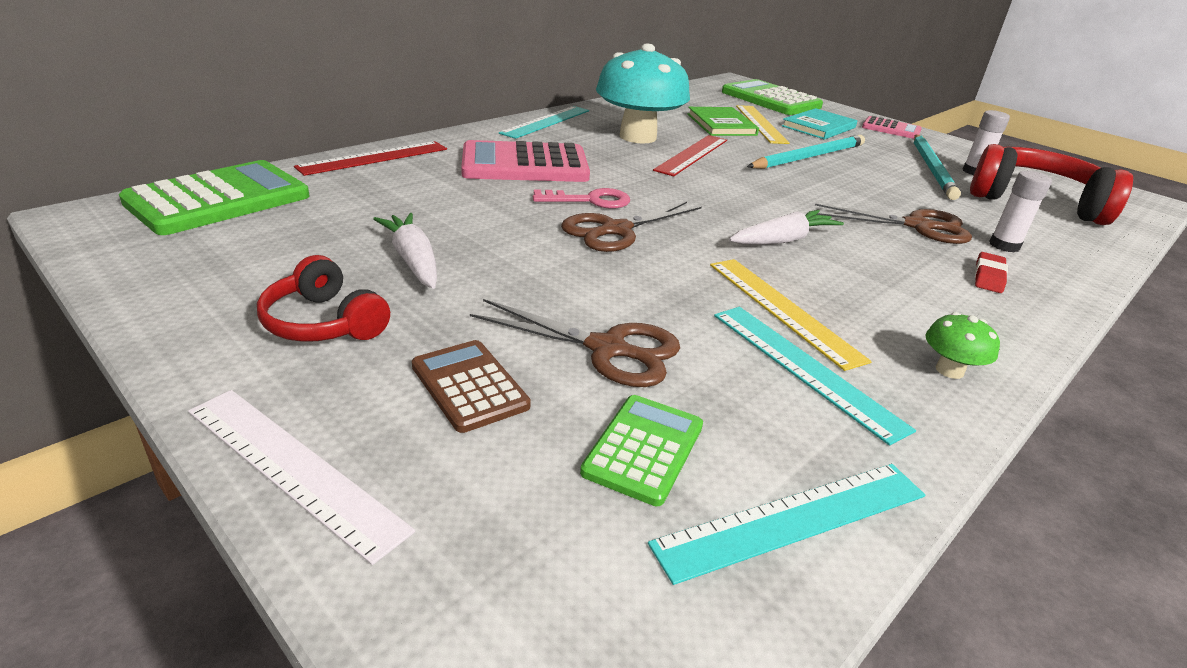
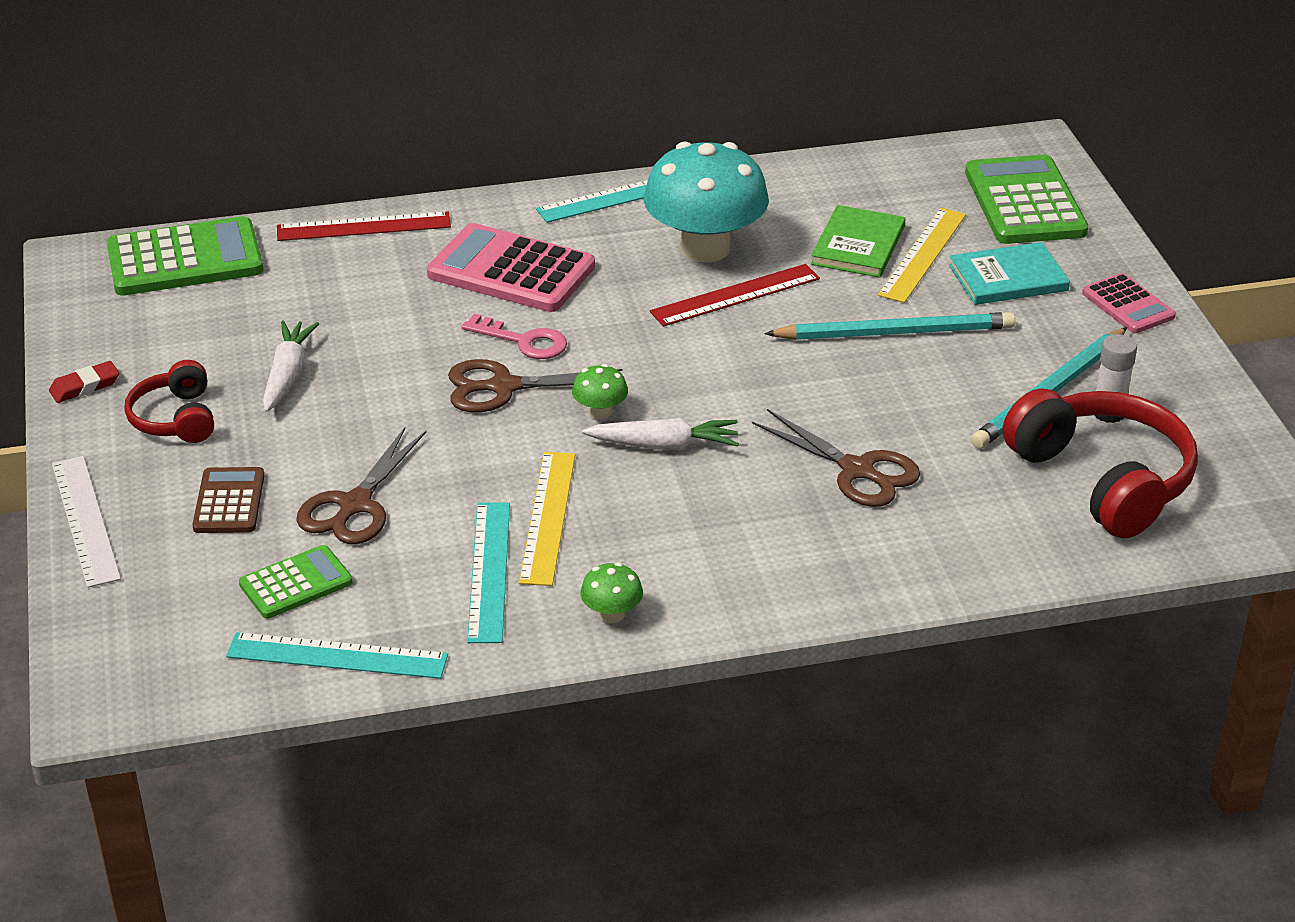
camera: 35 degrees right, 5 degrees up
brown scissors [470,299,680,387] -> brown scissors turned 60 degrees clockwise [296,427,426,544]
red eraser [974,252,1008,293] -> red eraser moved to [49,361,119,403]
white glue stick [989,171,1052,252] -> none
none -> green mushroom [572,364,628,419]

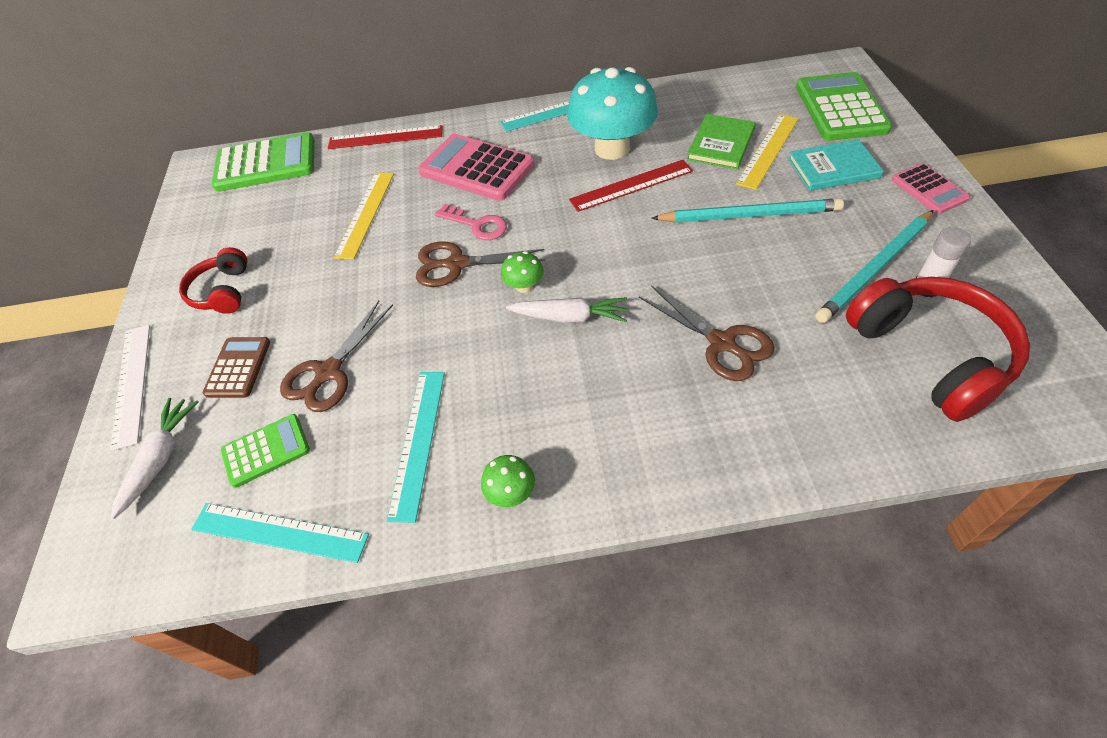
camera: 10 degrees right, 15 degrees up
red eraser [49,361,119,403] -> none
white carrot [263,320,319,412] -> white carrot moved to [111,398,199,519]
yellow ruler [519,452,575,586] -> yellow ruler moved to [334,172,394,260]

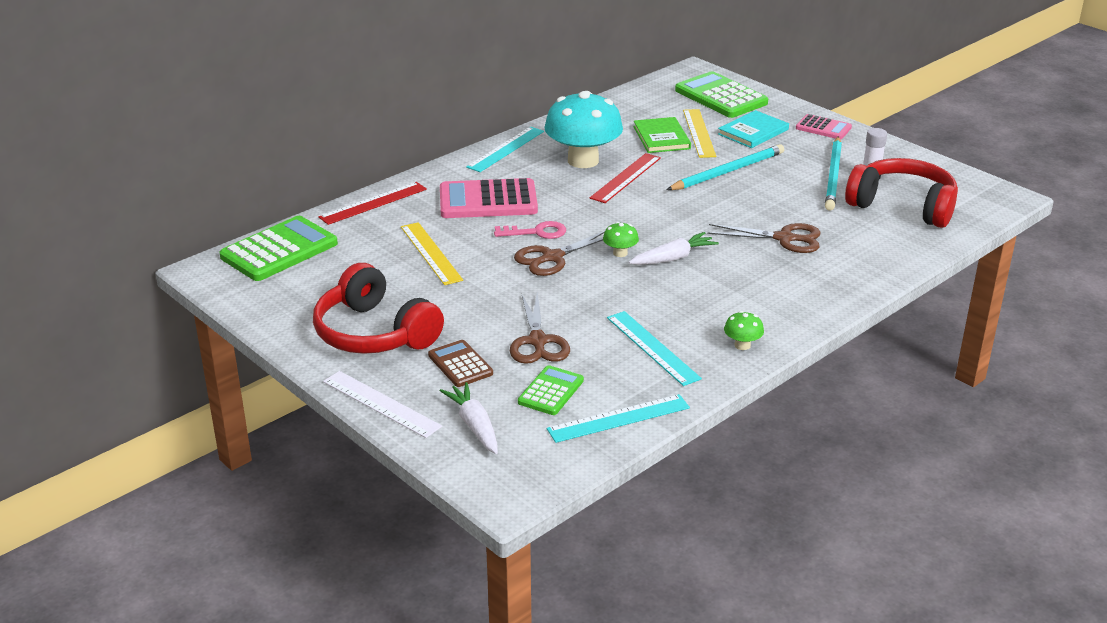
camera: 40 degrees left, 20 degrees down
red headphones [179,247,247,314] -> red headphones [313,263,444,354], size x1.79

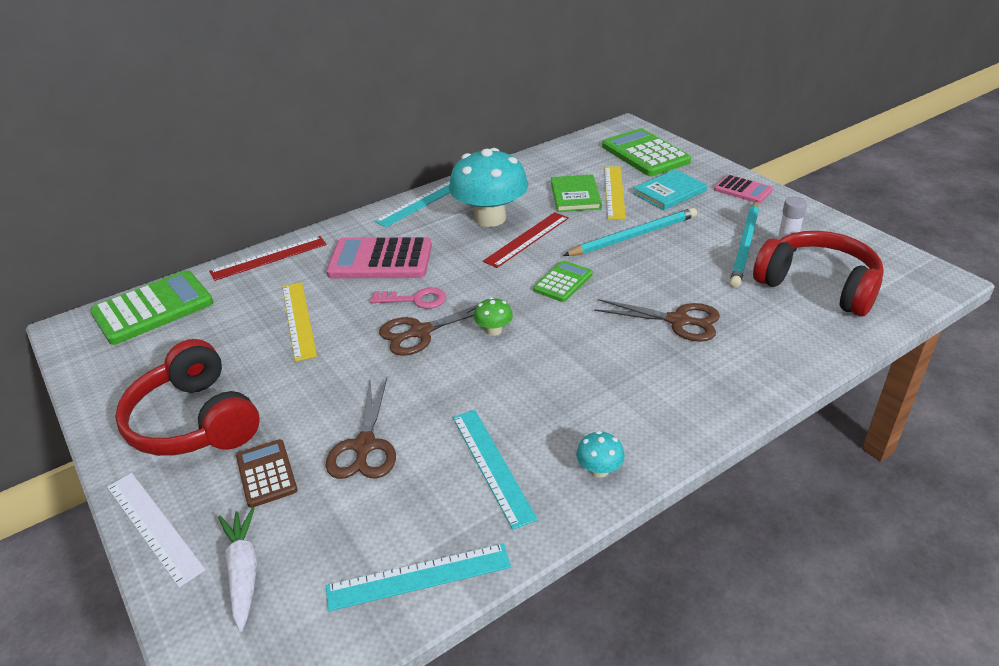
camera: 10 degrees right, 5 degrees up
green calculator [518,365,584,415] -> green calculator moved to [533,260,593,302]
white carrot [629,232,719,265] -> none
green mushroom [724,311,764,350] -> turquoise mushroom [576,431,625,478]

